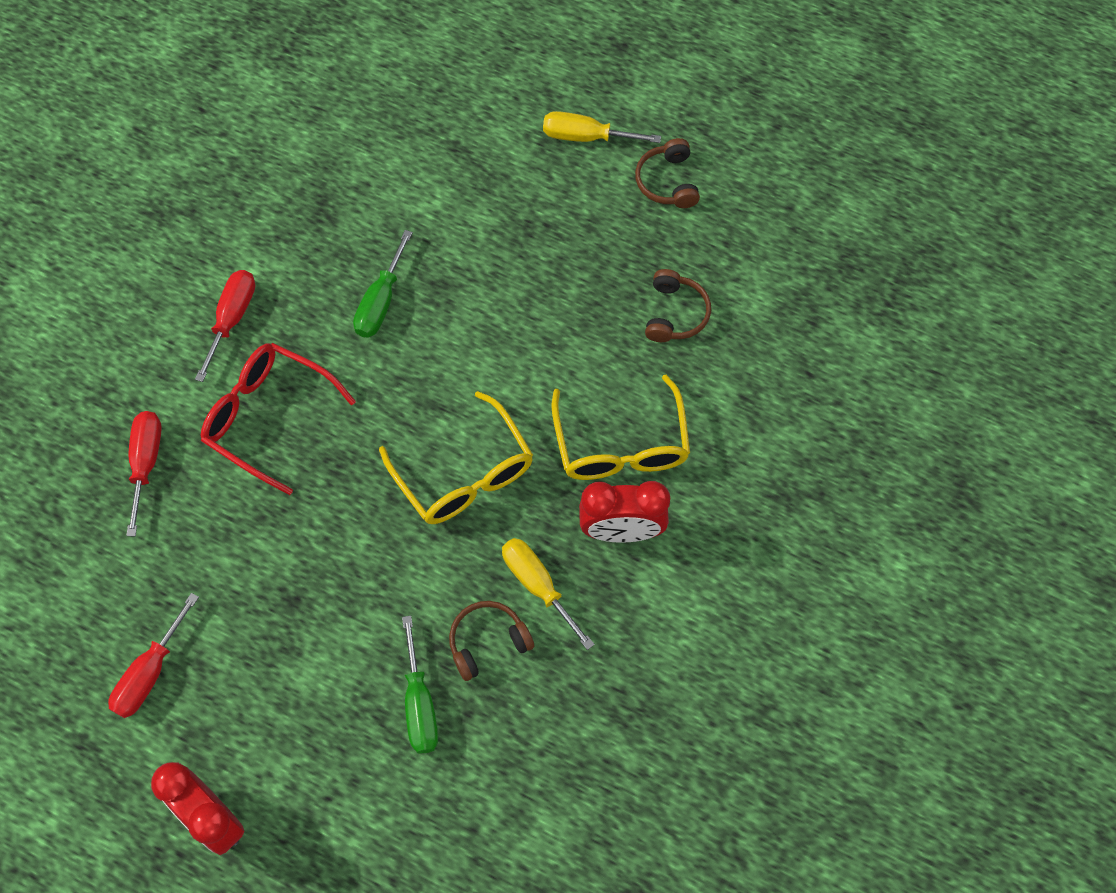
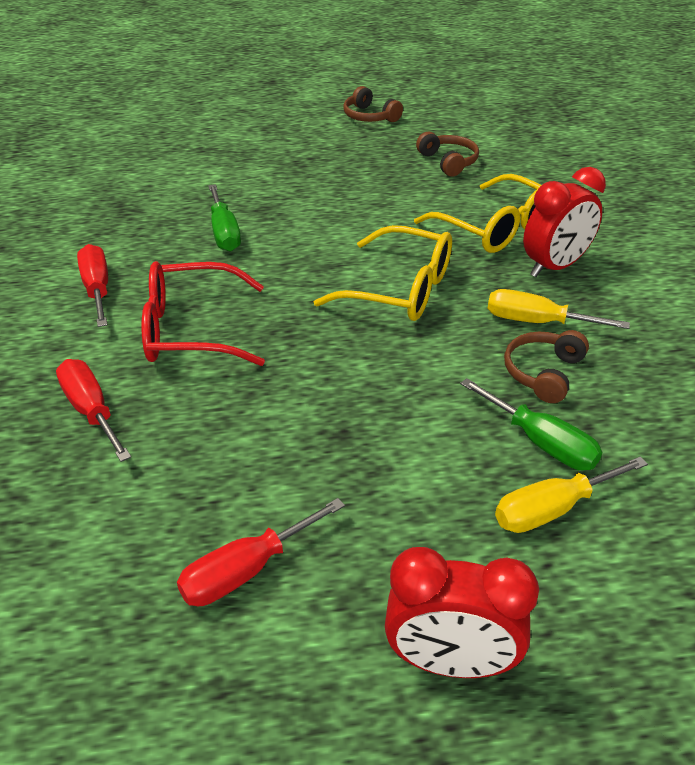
camera: 35 degrees left, 25 degrees down
red screwdriver [108,593,199,718] -> red screwdriver turned 60 degrees clockwise [177,498,345,606]
yellow screwdriver [543,111,661,143] -> yellow screwdriver moved to [495,457,648,533]

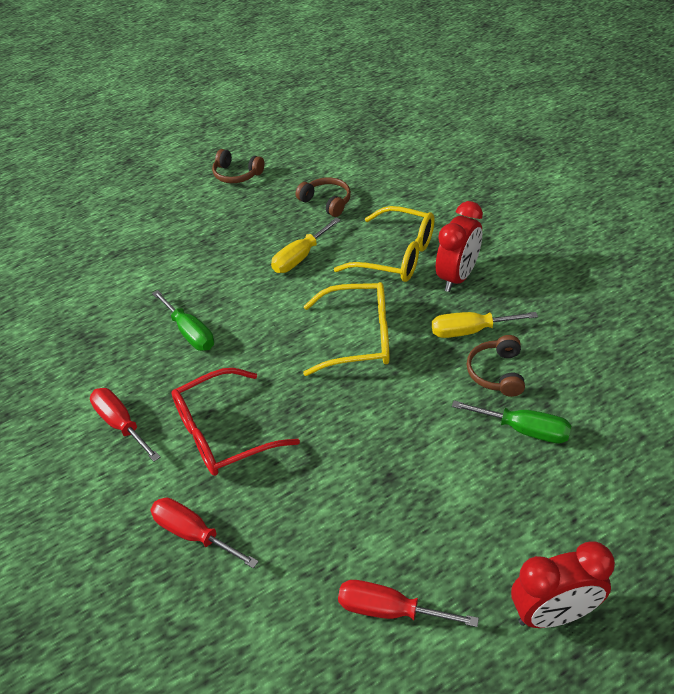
camera: 20 degrees left, 5 degrees up
red screwdriver [177,498,345,606] -> red screwdriver turned 75 degrees clockwise [338,580,479,627]
yellow screwdriver [495,457,648,533] -> yellow screwdriver moved to [271,218,341,273]

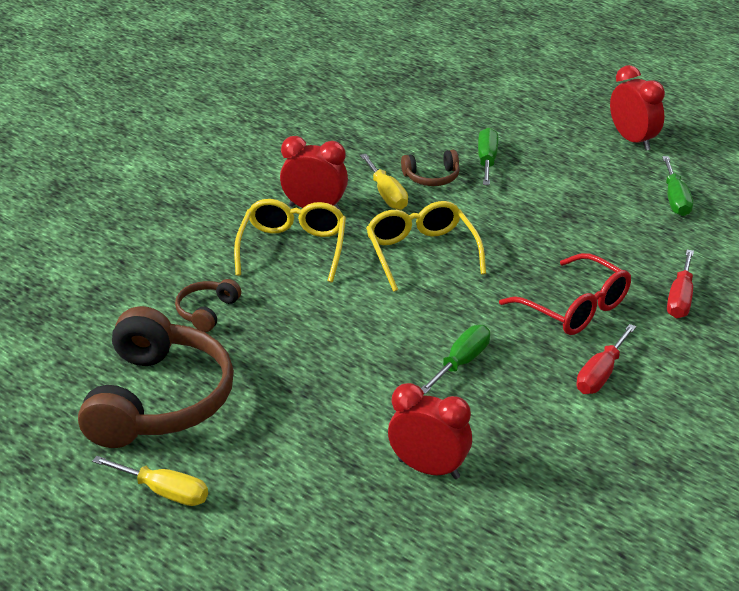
camera: 110 degrees left, 10 degrees down
brown headphones [212,149,264,183] -> brown headphones [78,306,234,448], size x2.30
yellow screwdriver [271,218,341,273] -> yellow screwdriver moved to [92,456,208,506]
red screwdriver [338,580,479,627] -> green screwdriver [662,156,693,216]
none -> red clock [388,383,472,479]

